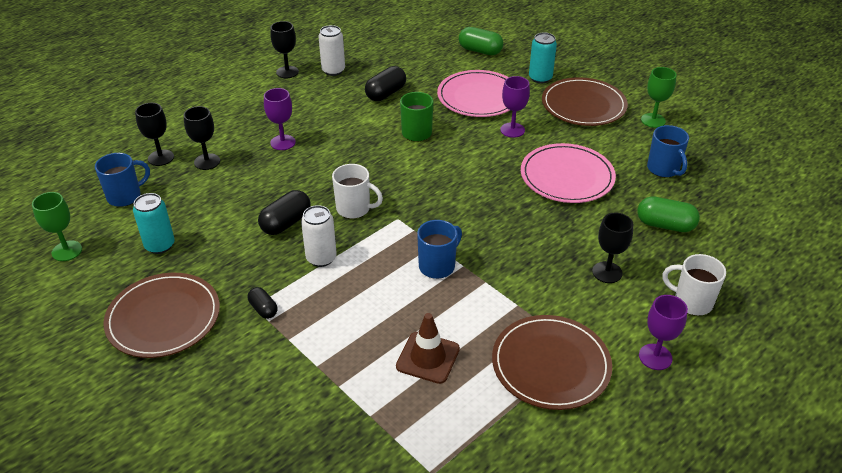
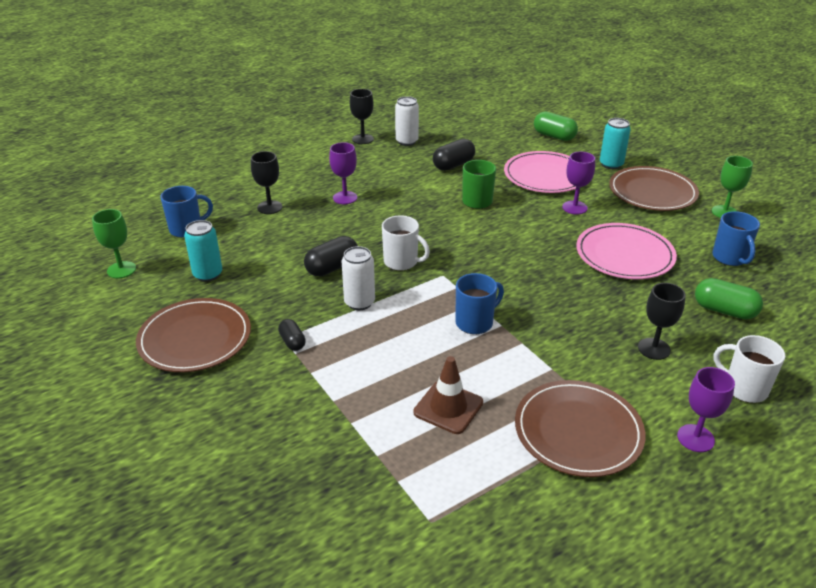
camera: 10 degrees right, 5 degrees down
black goblet [135,103,174,166] -> none

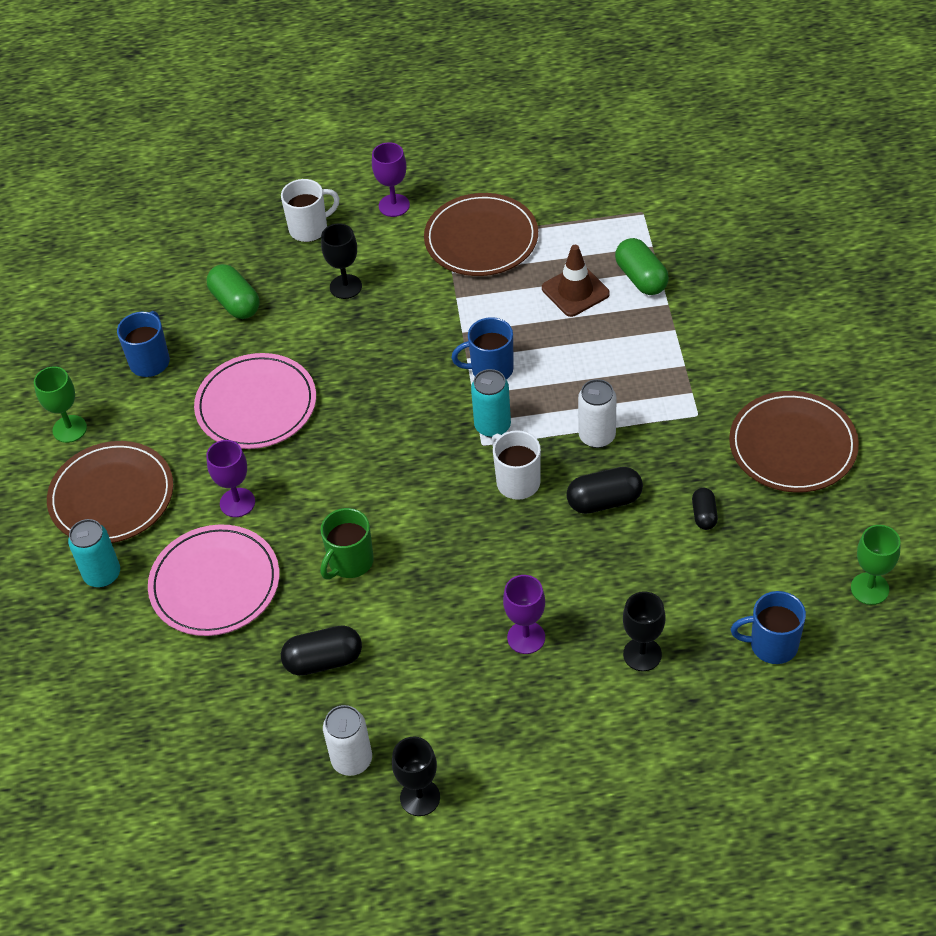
camera: 150 degrees left, 15 degrees up
turquoise can [184,220,222,282] -> turquoise can moved to [471,369,511,438]
black capsule [278,319,306,351] -> black capsule moved to [692,488,718,530]
green capsule [534,112,578,141] -> green capsule moved to [615,238,669,295]
white mug [713,335,785,403] -> white mug turned 90 degrees counterclockwise [281,179,340,242]

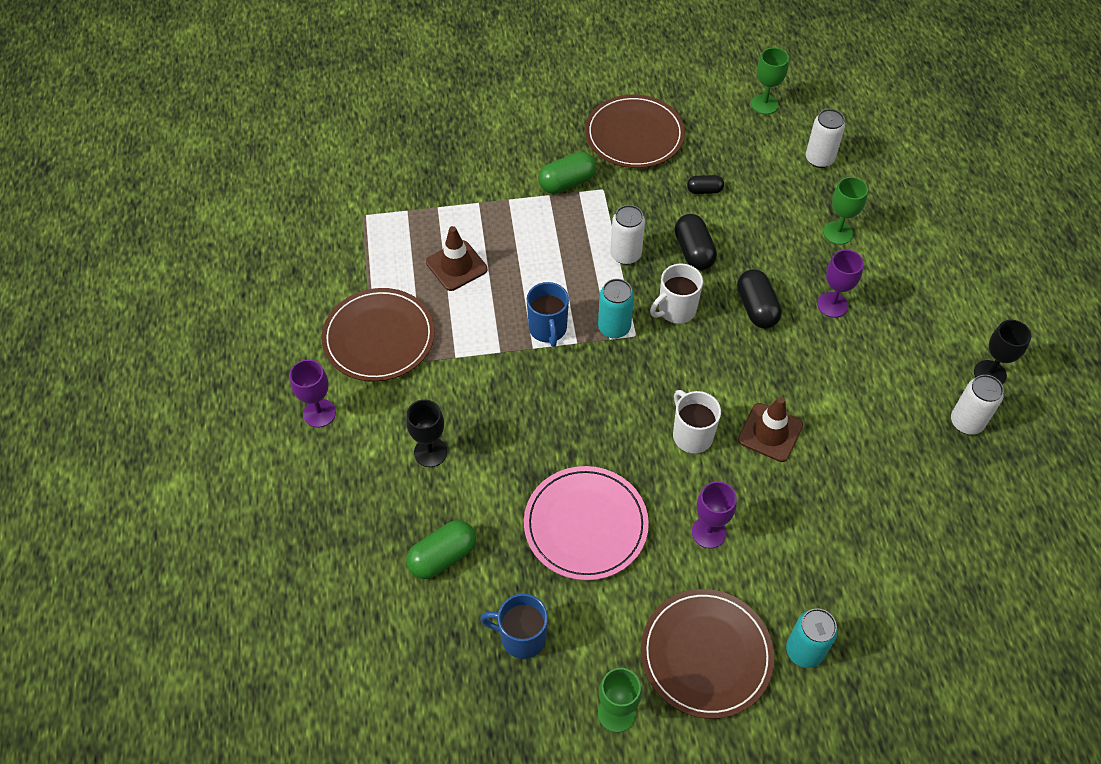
camera: 95 degrees left, 5 degrees up
pink plate [148,524,279,636] -> none
white mug [281,179,340,242] -> white mug moved to [673,390,721,453]
black capsule [281,625,362,676] -> black capsule moved to [737,269,782,329]
green mug [321,508,374,579] -> brown traffic cone [738,397,803,462]
green capsule [615,238,669,295] -> green capsule moved to [539,152,596,194]
black goblet [623,591,666,671] -> green goblet [823,177,868,245]
blue mug [731,591,806,664] -> white can [806,109,845,168]

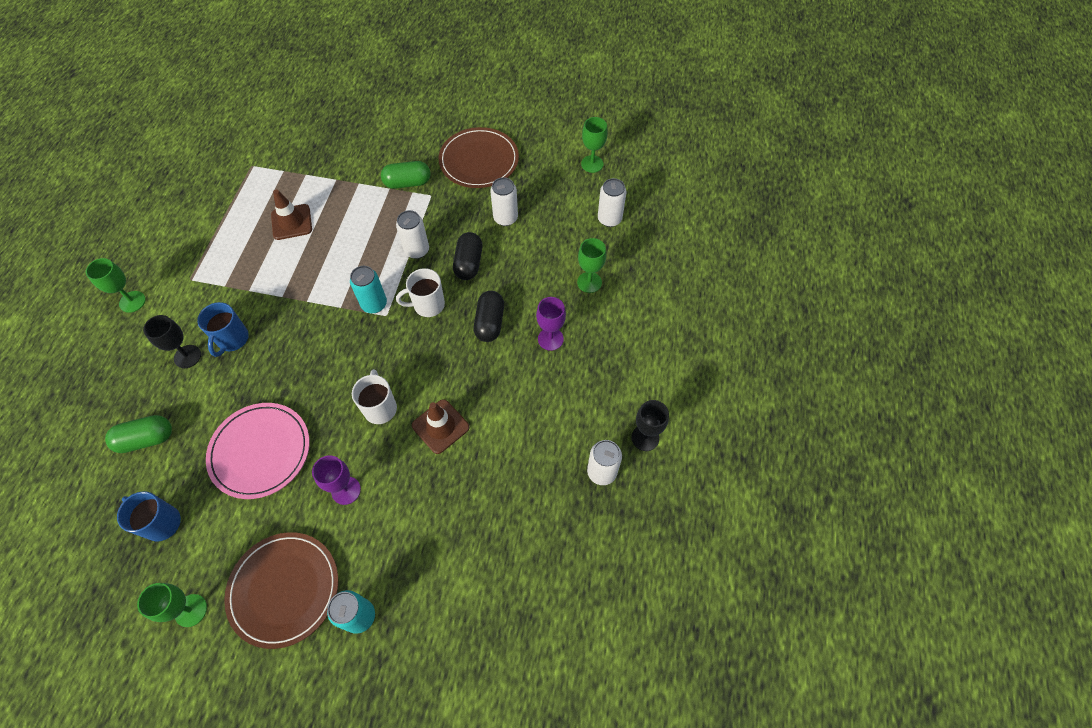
camera: 20 degrees right, 5 degrees up
purple goblet [290,360,336,427] -> green goblet [86,258,146,313]
brown plate [322,288,435,382] -> none
blue mug [527,282,569,347] -> blue mug moved to [197,302,249,357]
black capsule [687,175,724,194] -> white can [490,177,518,226]

